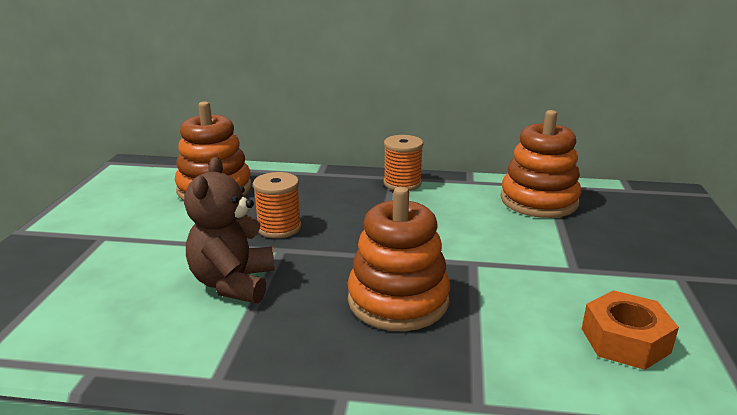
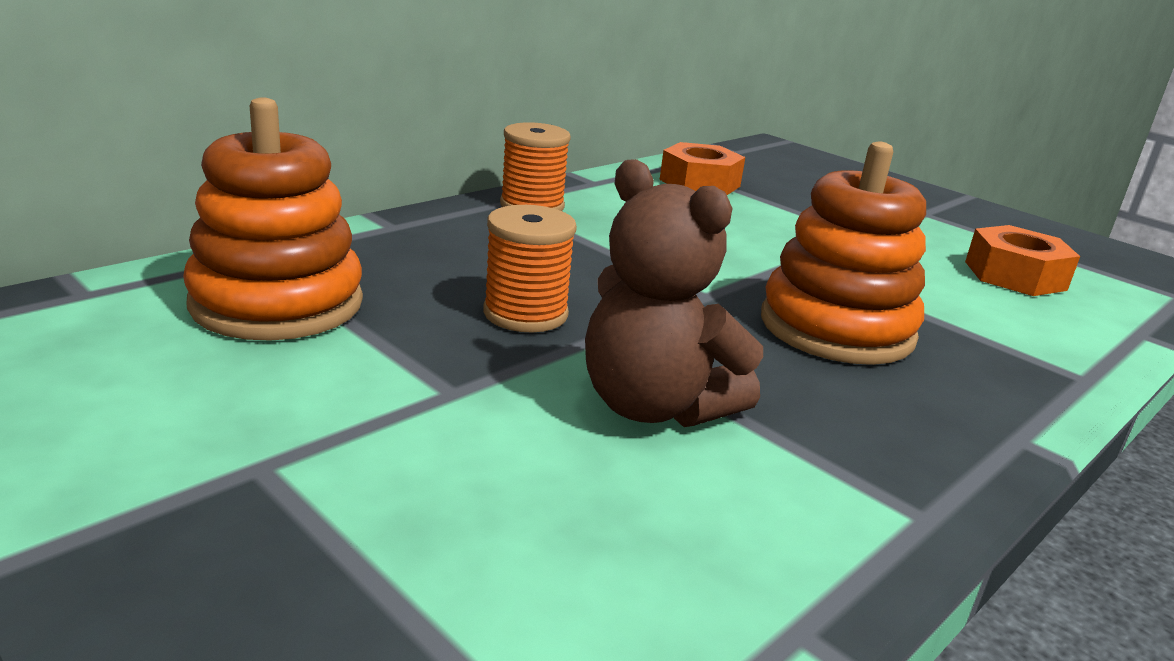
camera: 55 degrees left, 0 degrees up
orange stacking toy [501,110,581,218] -> orange nut [660,142,745,195]

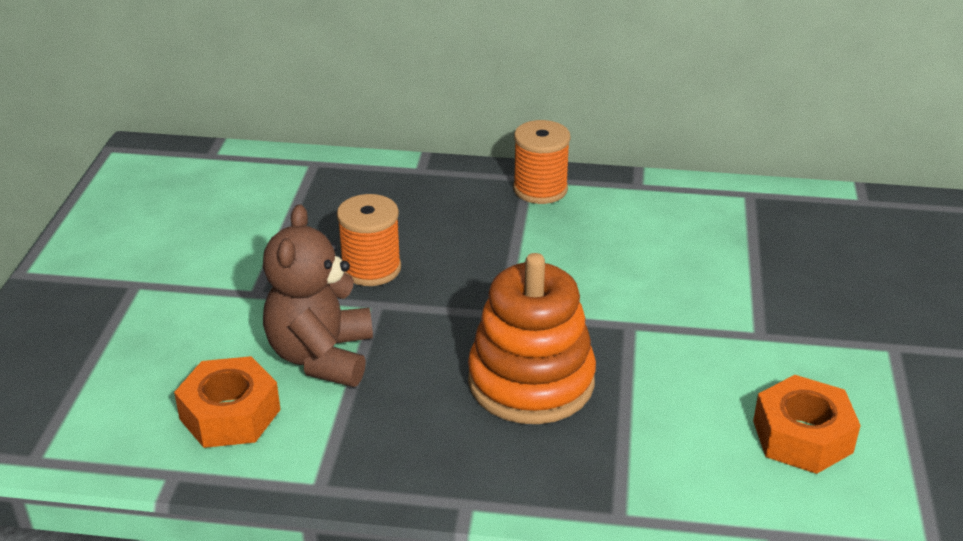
camera: 55 degrees right, 10 degrees up
orange stacking toy [183,97,363,341] -> none
orange nut [660,142,745,195] -> orange nut moved to [174,356,281,448]

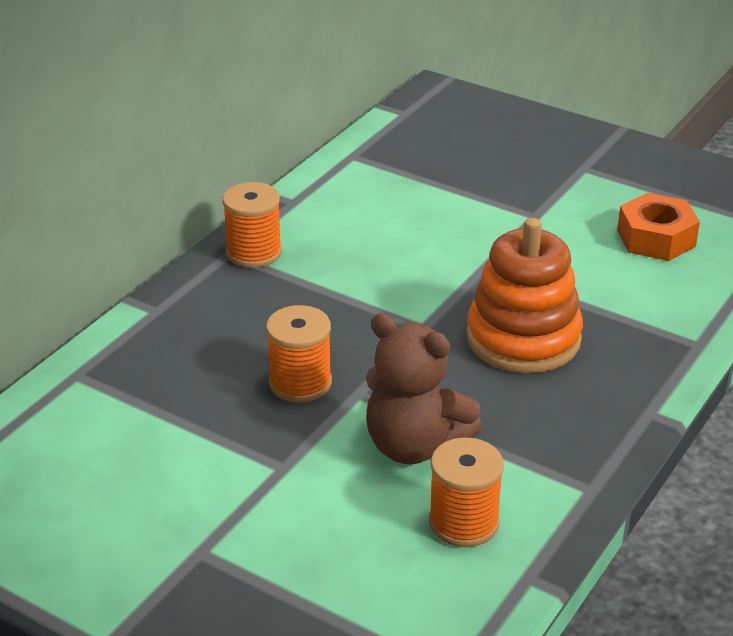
camera: 65 degrees left, 0 degrees up
orange nut [174,356,281,448] -> orange spool [429,438,504,547]

